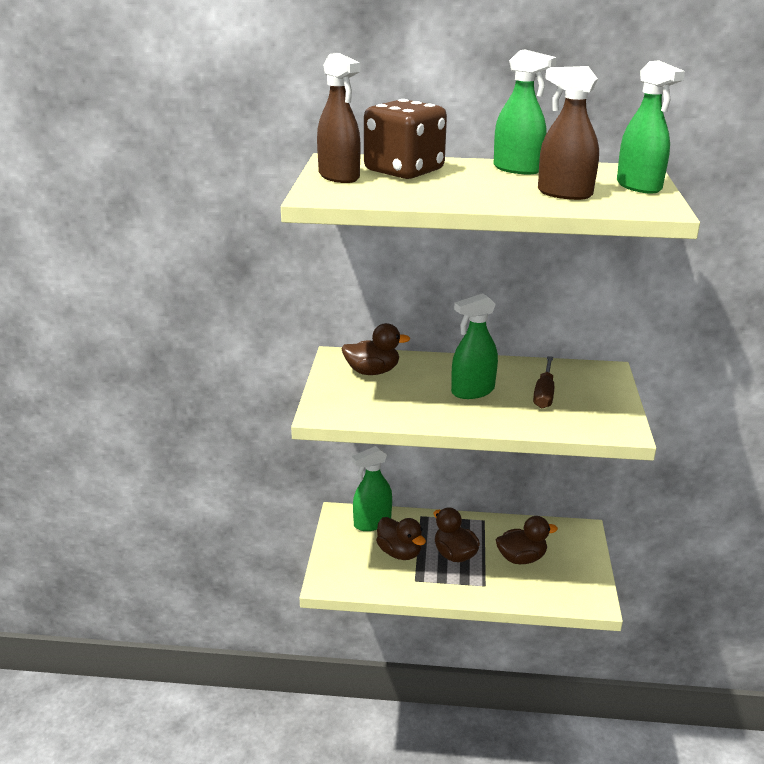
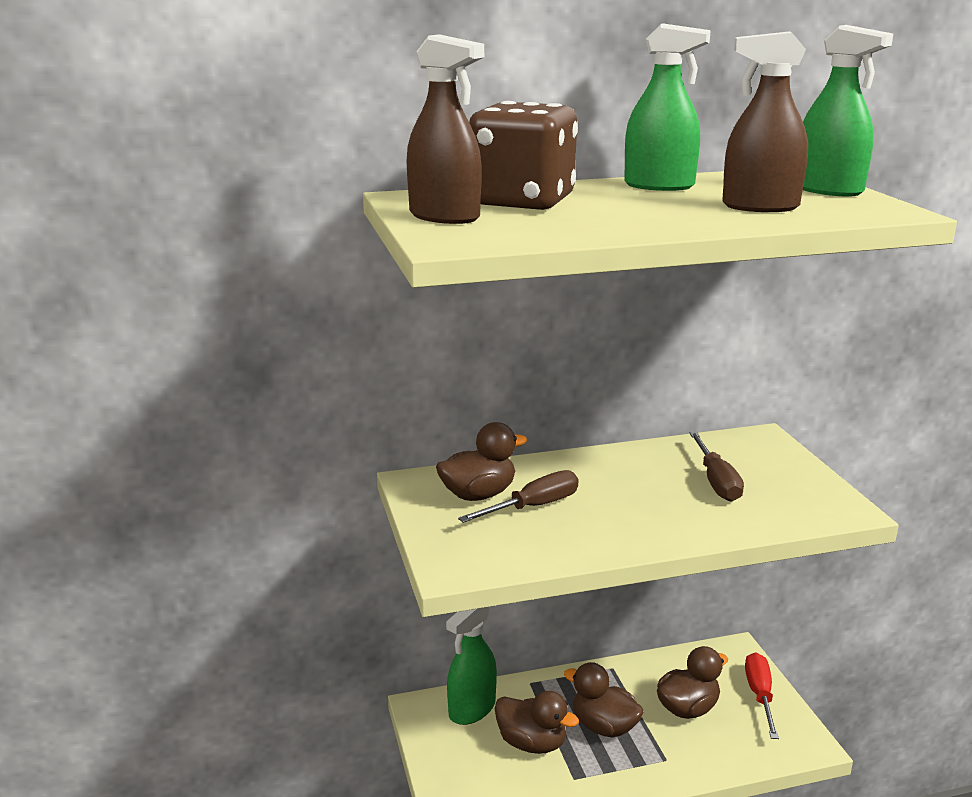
camera: 20 degrees left, 5 degrees down
green spray bottle [451,293,498,399] -> none
none -> brown screwdriver [458,470,578,523]
none -> red screwdriver [745,653,779,739]

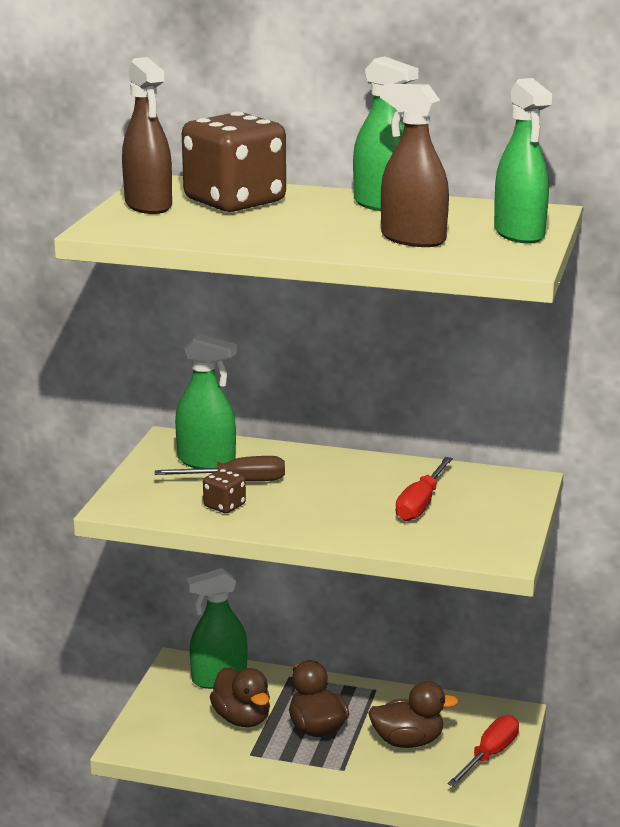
camera: 30 degrees right, 0 degrees up
brown duck [436,422,527,501] -> green spray bottle [175,334,237,469]
brown screwdriver [689,432,744,502] -> red screwdriver [396,457,453,521]
none -> brown dice [203,469,246,513]

